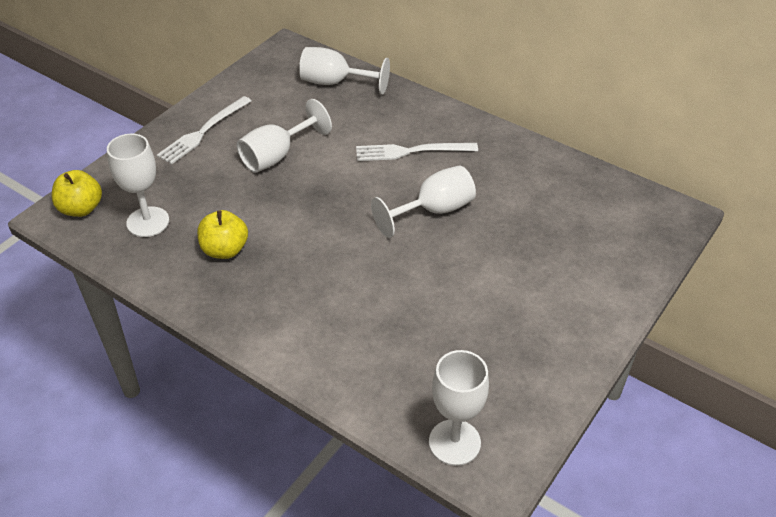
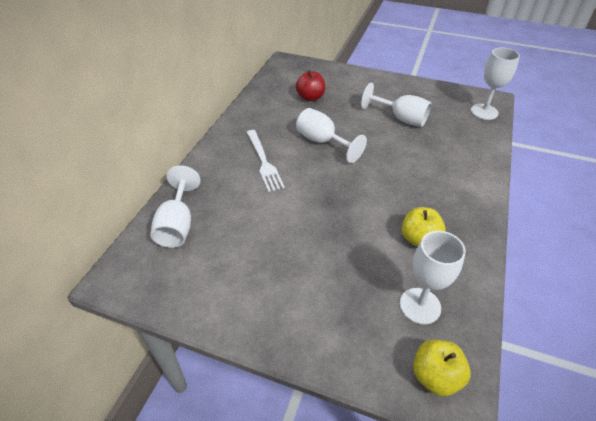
camera: 105 degrees left, 0 degrees up
white fork [157,96,251,164] -> none
white goblet [237,99,332,173] -> white goblet moved to [361,83,432,127]
none -> red apple [296,70,325,101]

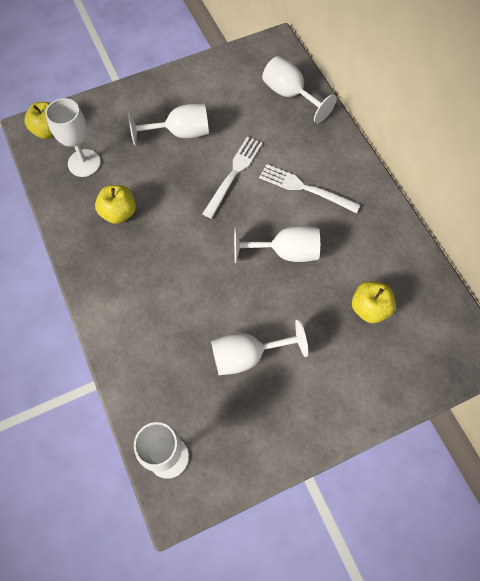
camera: 135 degrees right, 20 degrees up
red apple [296,70,325,101] -> yellow apple [352,281,396,323]
none -> white goblet [128,104,209,146]
none -> white fork [202,137,263,218]

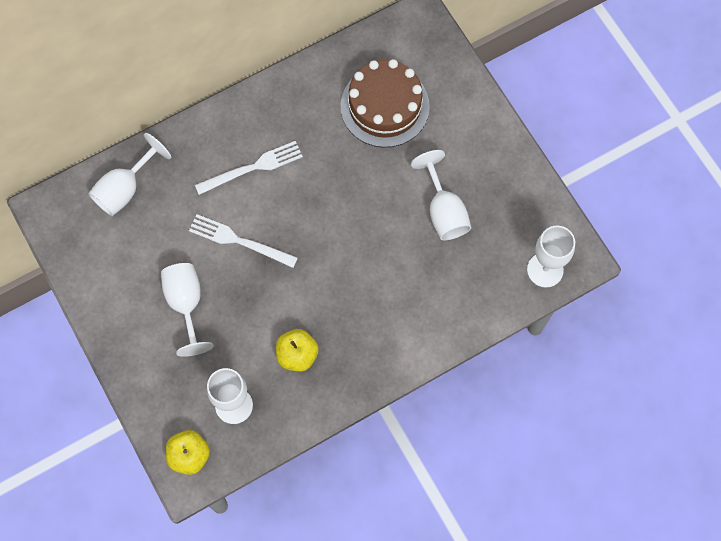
camera: 95 degrees left, 5 degrees up
white goblet [234,226,320,263] -> none
white fork [259,164,360,213] -> white fork turned 135 degrees counterclockwise [195,141,303,195]
yellow apple [352,281,396,323] -> brown cake [341,59,430,148]

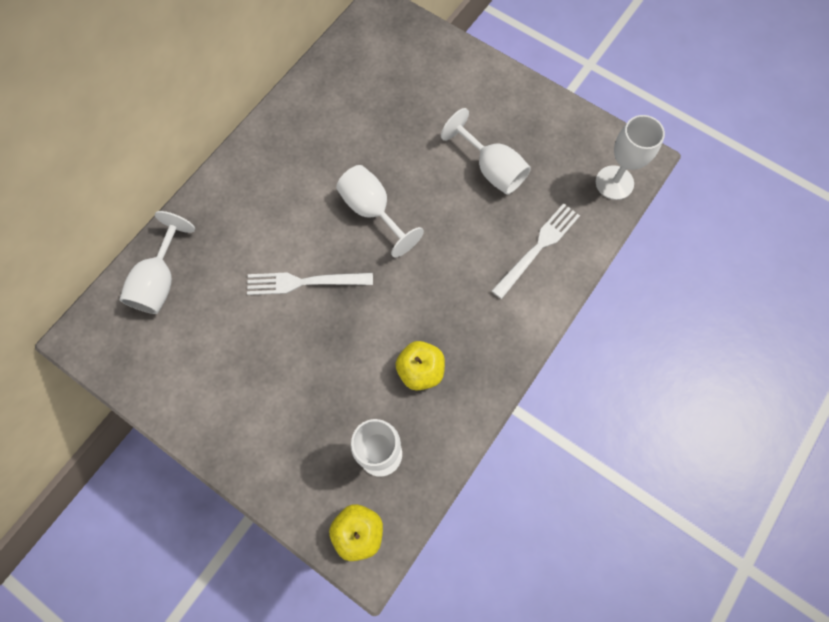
camera: 25 degrees left, 0 degrees up
white goblet [161,263,214,357] -> white goblet moved to [336,165,424,257]
white fork [195,141,303,195] -> white fork moved to [492,203,580,299]
brown cake [341,59,430,148] -> none

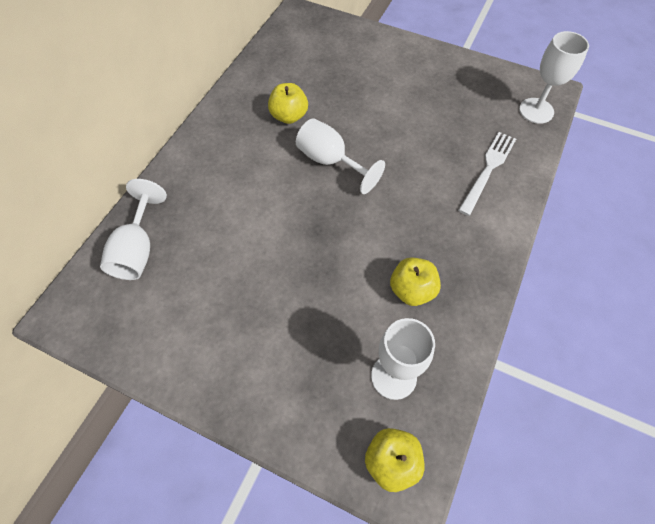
camera: 10 degrees left, 10 degrees down
white fork [247,273,373,295] -> none
white goblet [441,108,531,195] -> none
none -> yellow apple [268,83,308,124]

